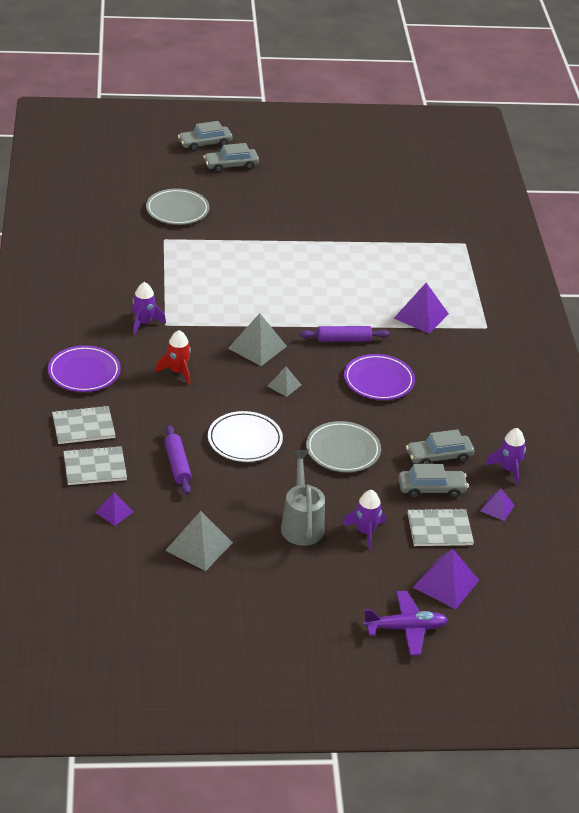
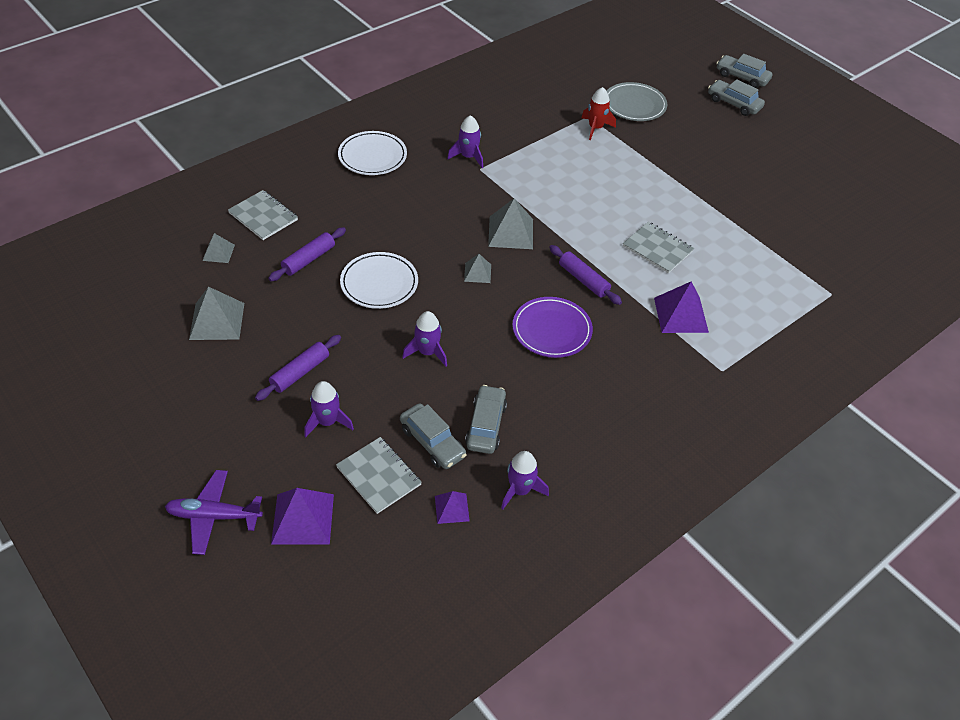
camera: 55 degrees right, 10 degrees up
purple plate [48,345,121,392] -> white plate [338,131,407,175]
grey notebook [52,406,115,444] -> grey notebook moved to [623,222,694,273]
purple pyramid [95,492,133,526] -> grey pyramid [202,233,235,263]
red rocket [155,330,191,385] -> red rocket moved to [581,87,616,140]
grey watering can [281,450,325,546] -> purple rolling pin [255,335,341,401]
grey plate [306,421,381,472] -> purple rocket [402,311,447,367]
purple plane [363,591,448,655] -> purple plane turned 135 degrees clockwise [165,470,263,555]
grey car [406,429,474,464] -> grey car turned 60 degrees clockwise [465,385,507,454]

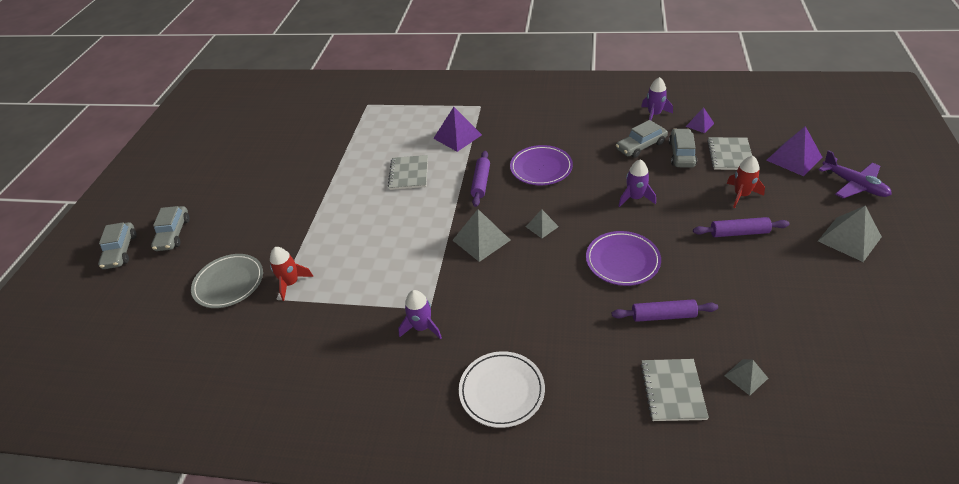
camera: 125 degrees left, 5 degrees down
grey pyramid [189,286,244,340] -> grey pyramid moved to [818,205,882,262]
purple rocket [304,381,354,437] -> red rocket [726,156,765,208]
white plate [340,252,418,309] -> purple plate [586,231,661,286]

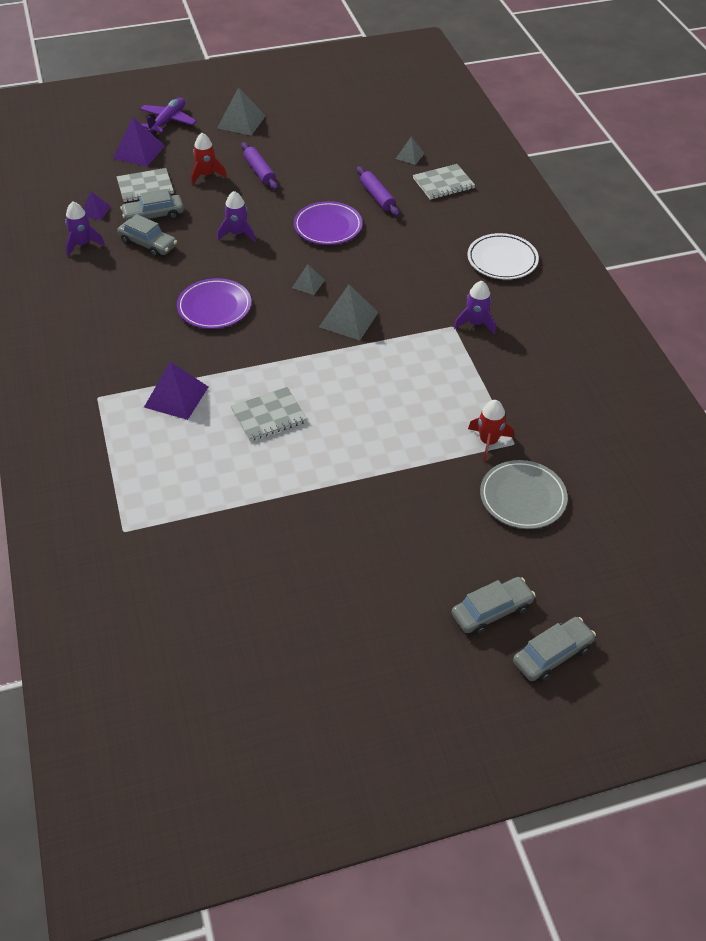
camera: 120 degrees left, 5 degrees up
purple rolling pin [471,151,490,207] -> none

